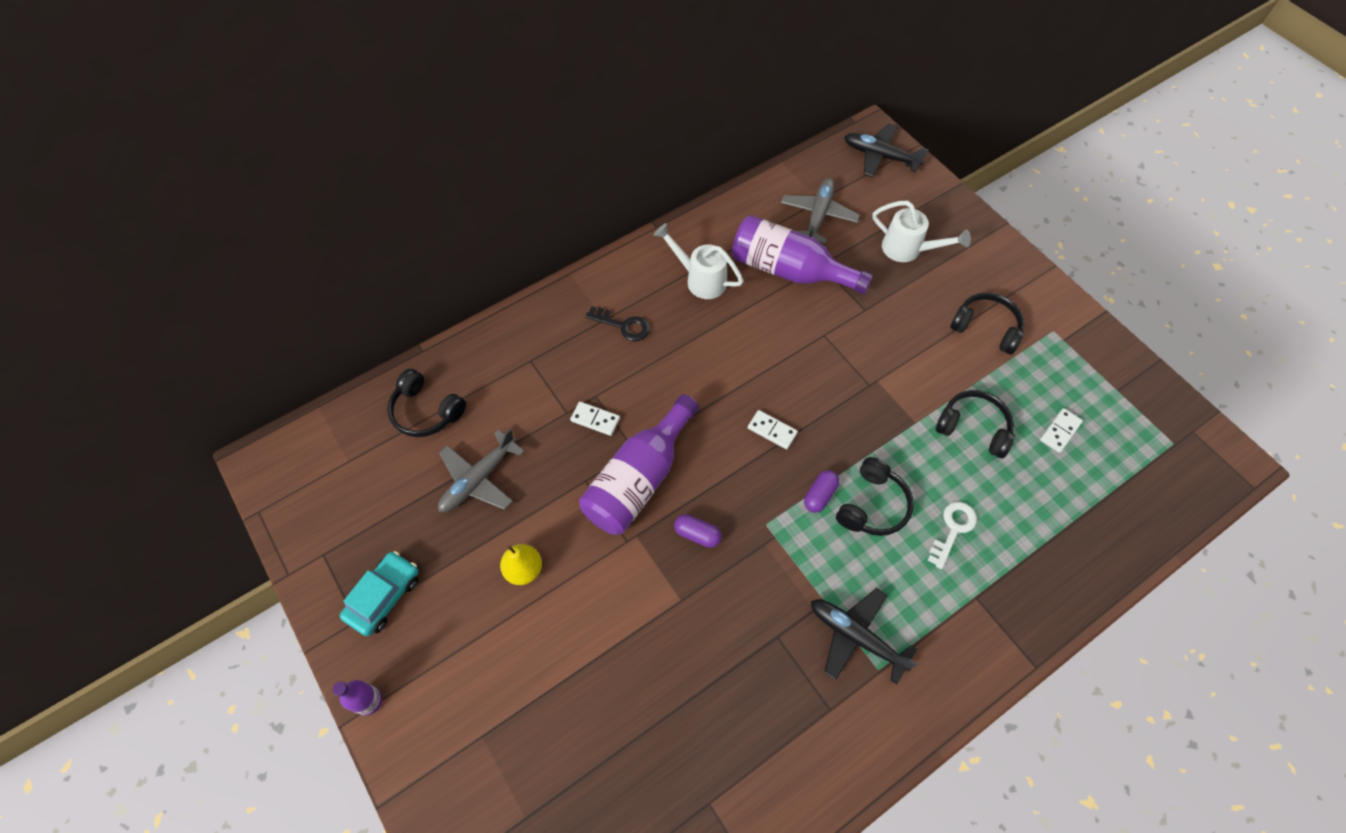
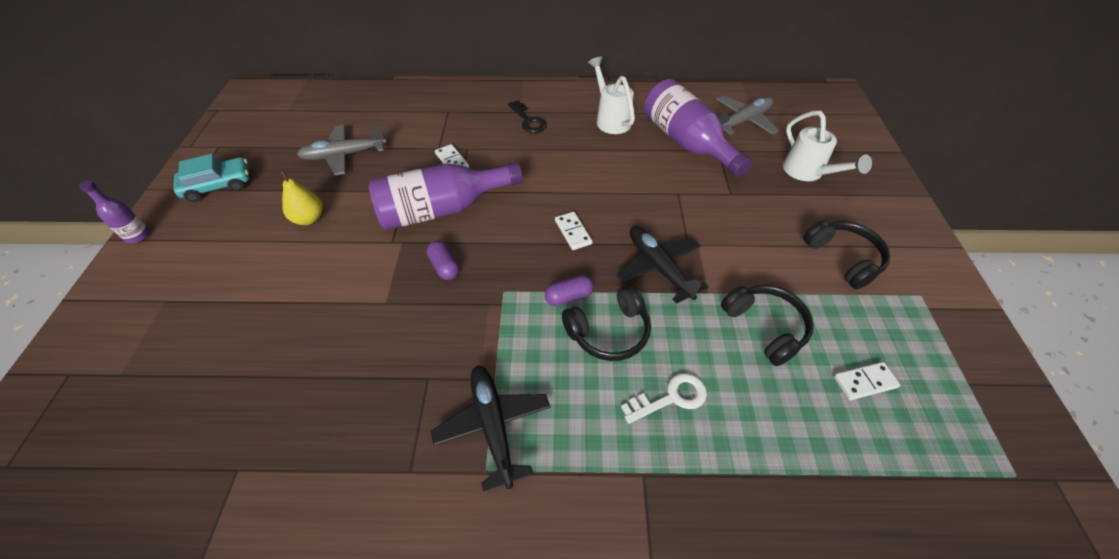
camera: 35 degrees right, 10 degrees down
black headphones [387,369,466,437] -> none
black plane [844,124,929,177] -> black plane moved to [616,226,709,304]

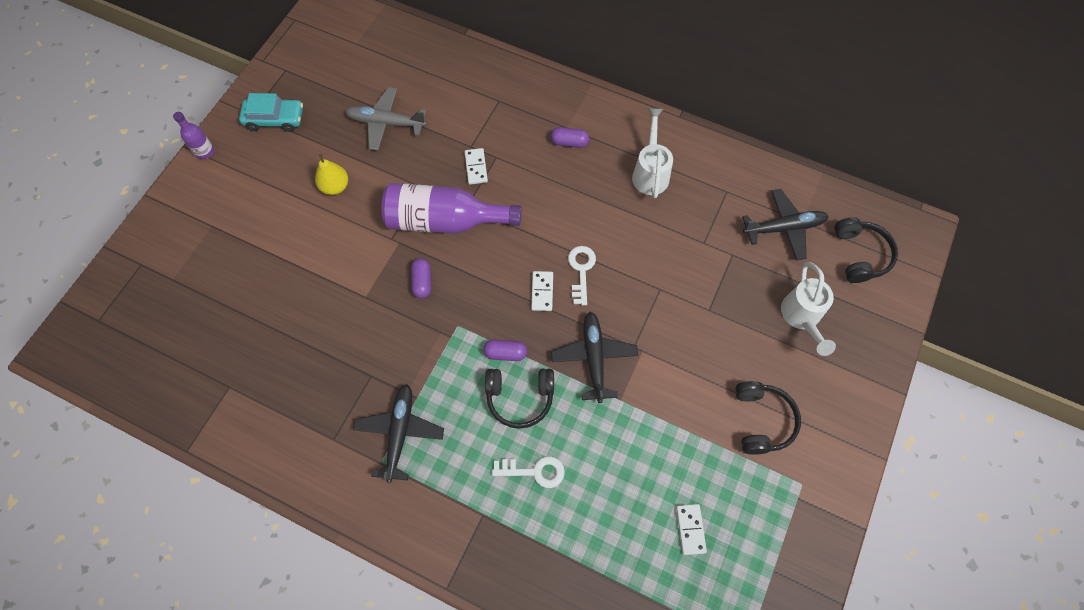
camera: 25 degrees right, 15 degrees up
black key [508,100,547,133] -> purple capsule [551,127,589,148]
purple bottle [644,79,752,177] -> none
grey plane [716,96,779,135] -> black plane [742,189,829,261]
black headphones [721,285,814,366] -> black headphones moved to [834,217,898,283]
white domino [834,362,900,400] -> white domino turned 75 degrees clockwise [676,504,707,555]
none -> white key [568,246,596,305]

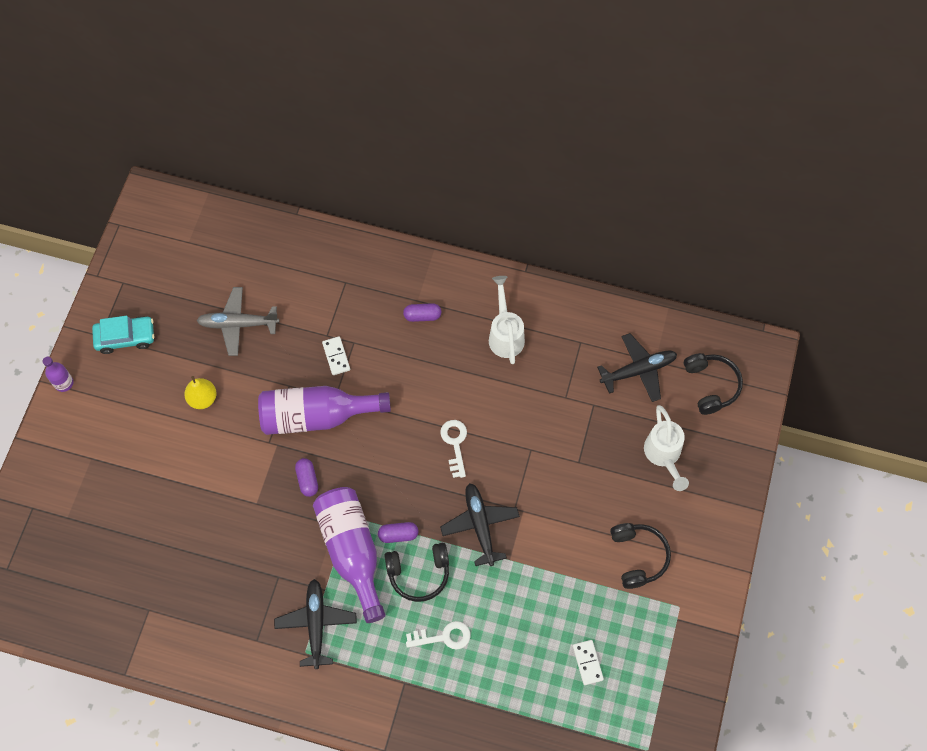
camera: 10 degrees left, 0 degrees up
white domino [531,271,553,311] -> none
none -> purple bottle [313,487,386,623]

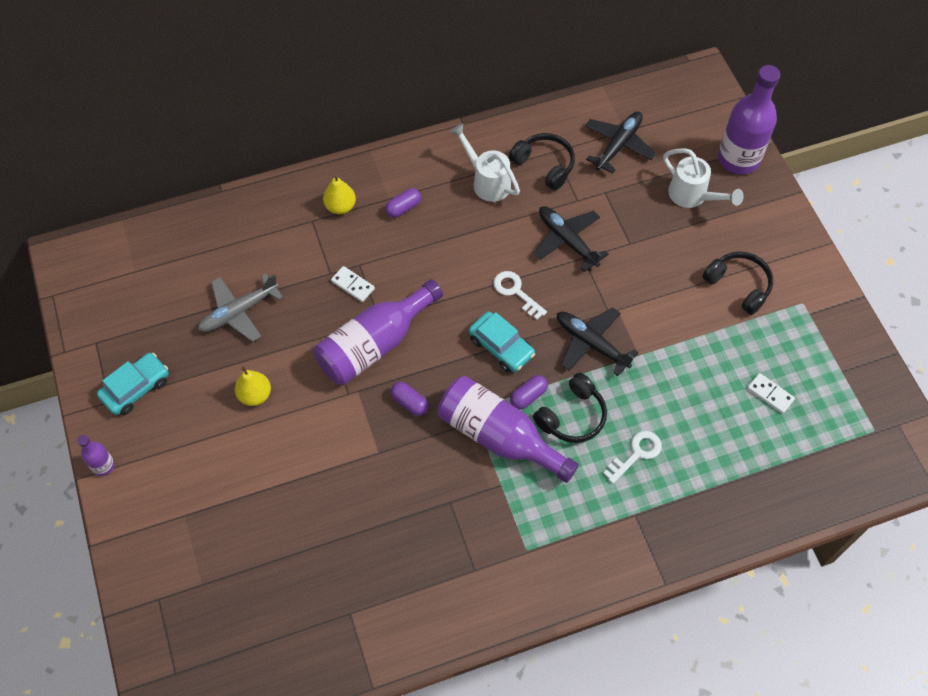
camera: 35 degrees left, 5 degrees down
black plane [274,579,357,669] -> black plane moved to [533,206,609,272]
black headphones [684,353,743,415] -> black headphones moved to [509,133,575,191]
none -> yellow pear [323,175,356,214]
none -> turquoise car [469,312,535,372]
none -> purple bottle [718,65,780,174]

